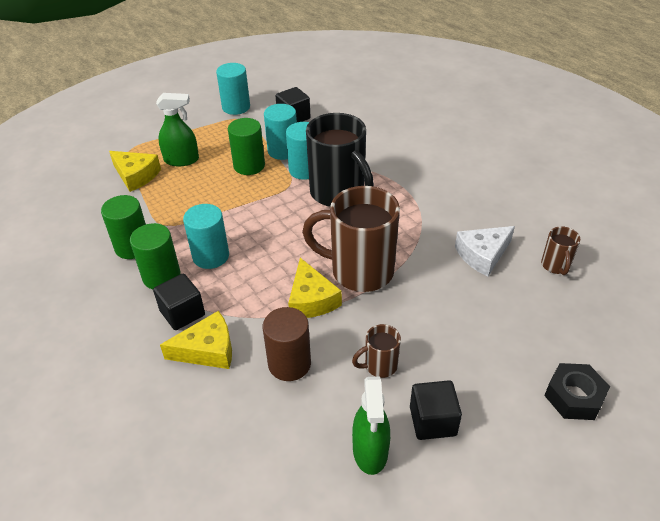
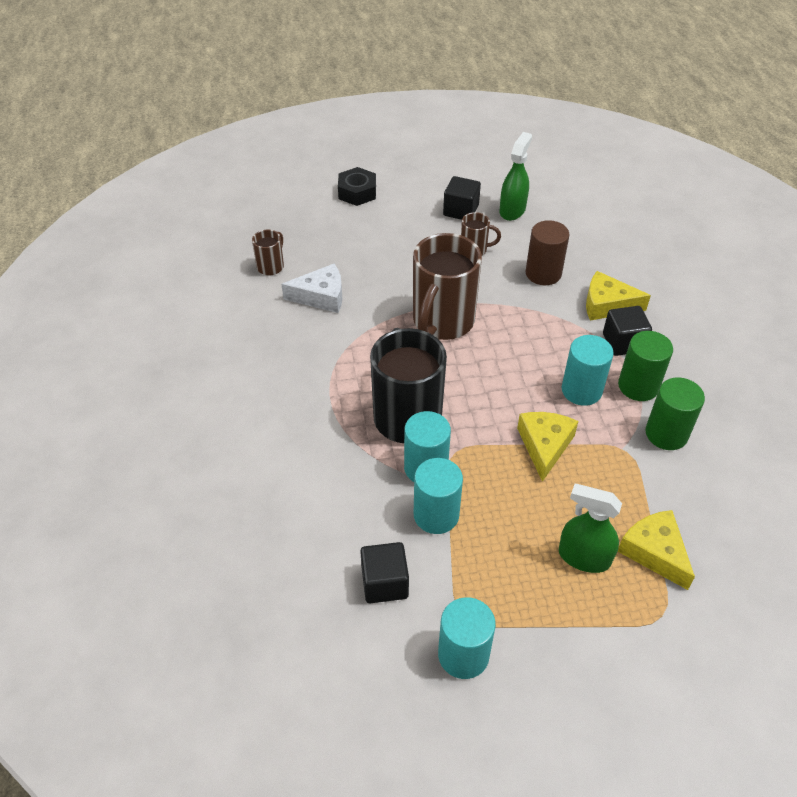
camera: 155 degrees left, 5 degrees up
green cylinder [228,118,265,175] -> none
yellow cheese [288,258,342,318] -> yellow cheese moved to [517,412,578,482]
brown mug [302,186,400,292] -> brown mug turned 75 degrees clockwise [413,233,482,340]

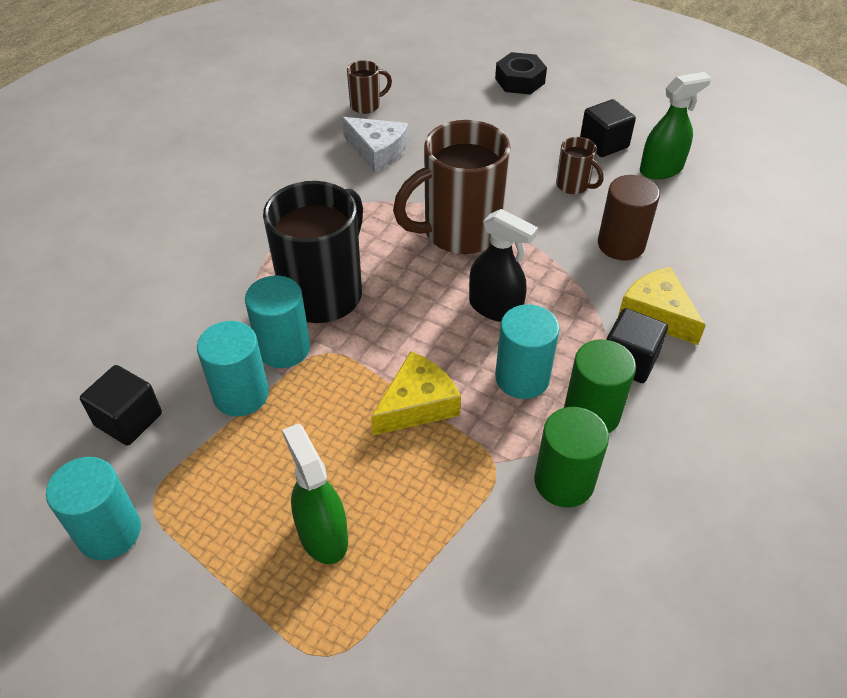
camera: 40 degrees right, 0 degrees up
yellow cheese [617,510,695,590] -> none
none -> black spray bottle [469,209,538,322]

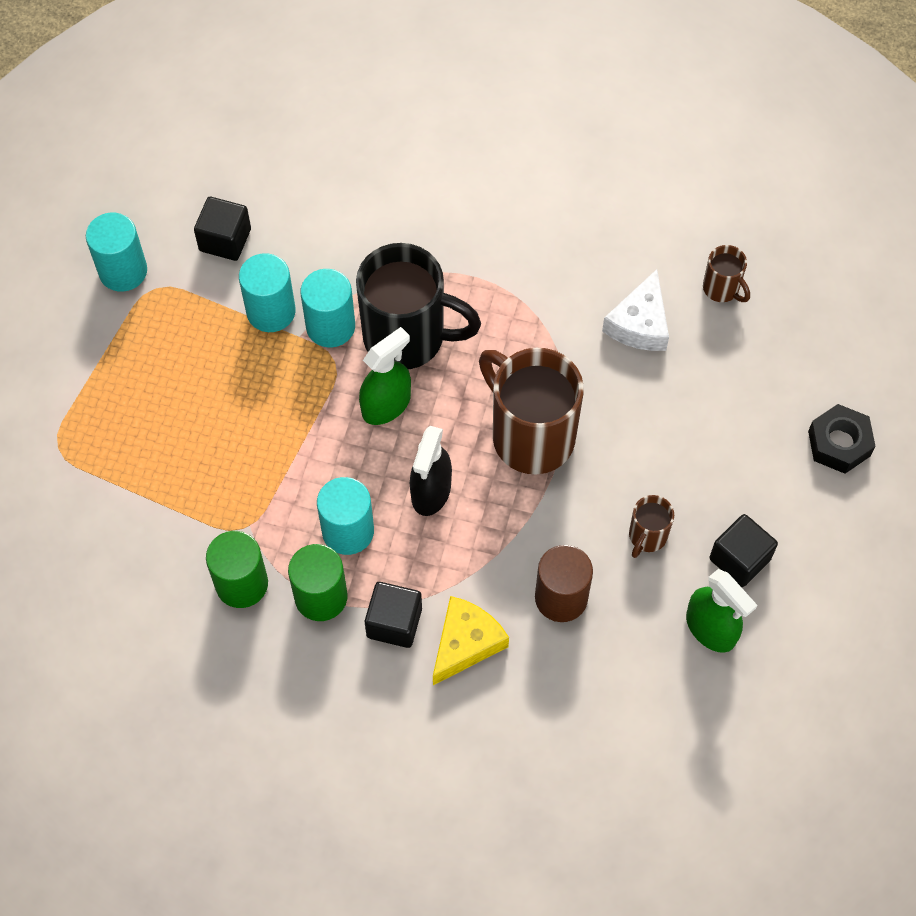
camera: 75 degrees right, 15 degrees up
green spray bottle [282,423,348,564] -> green spray bottle moved to [359,327,411,425]
yellow cheese [371,351,461,435] -> none

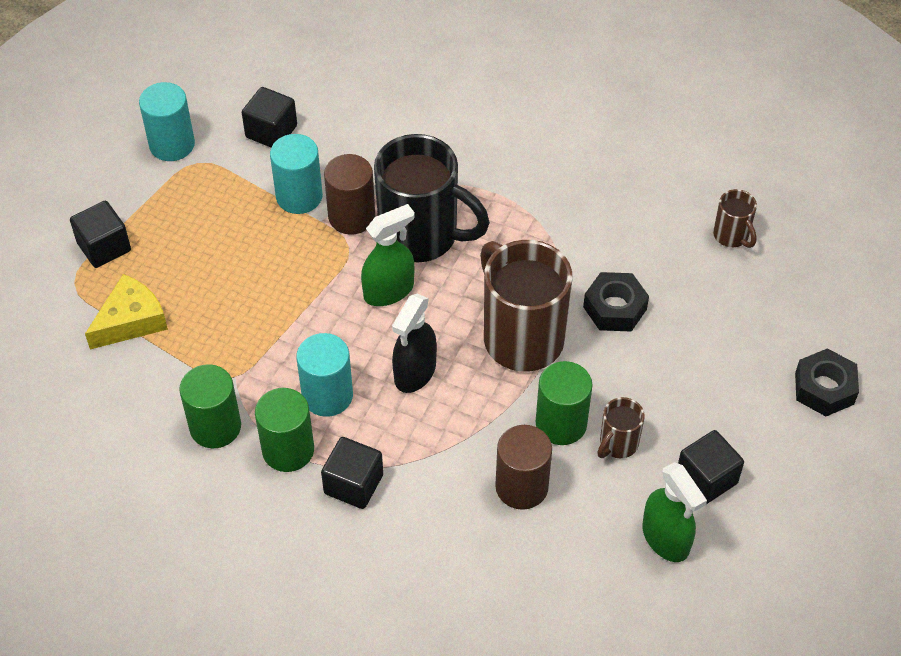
camera: 10 degrees right, 10 degrees down
turquoise cylinder [300,269,355,347] -> brown cylinder [324,154,375,235]
yellow cheese [433,596,509,685] -> yellow cheese moved to [85,274,168,349]
white cheese [602,269,669,351] -> none
none -> black cube [70,201,131,268]
none -> green cylinder [536,361,593,445]
none -> black nut [583,272,649,332]

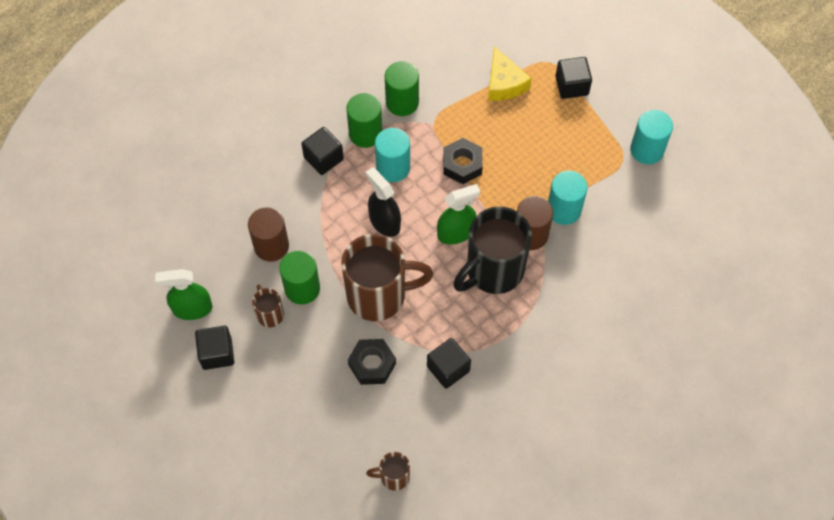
camera: 115 degrees right, 10 degrees up
black cube [242,87,297,147] -> black cube moved to [427,338,471,389]
green spray bottle [361,204,415,306] -> green spray bottle turned 105 degrees counterclockwise [437,184,481,245]
black nut [795,348,859,416] -> black nut moved to [443,138,483,184]

